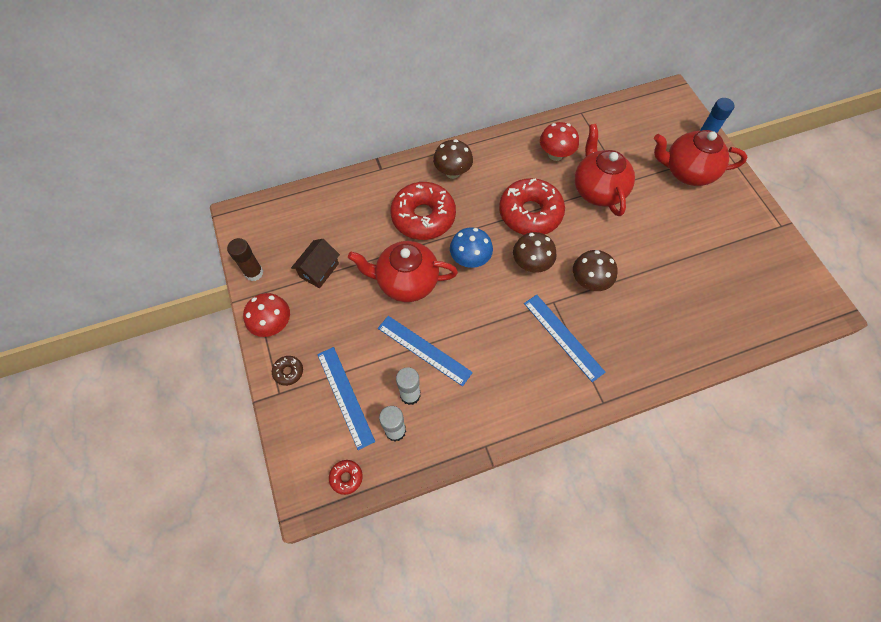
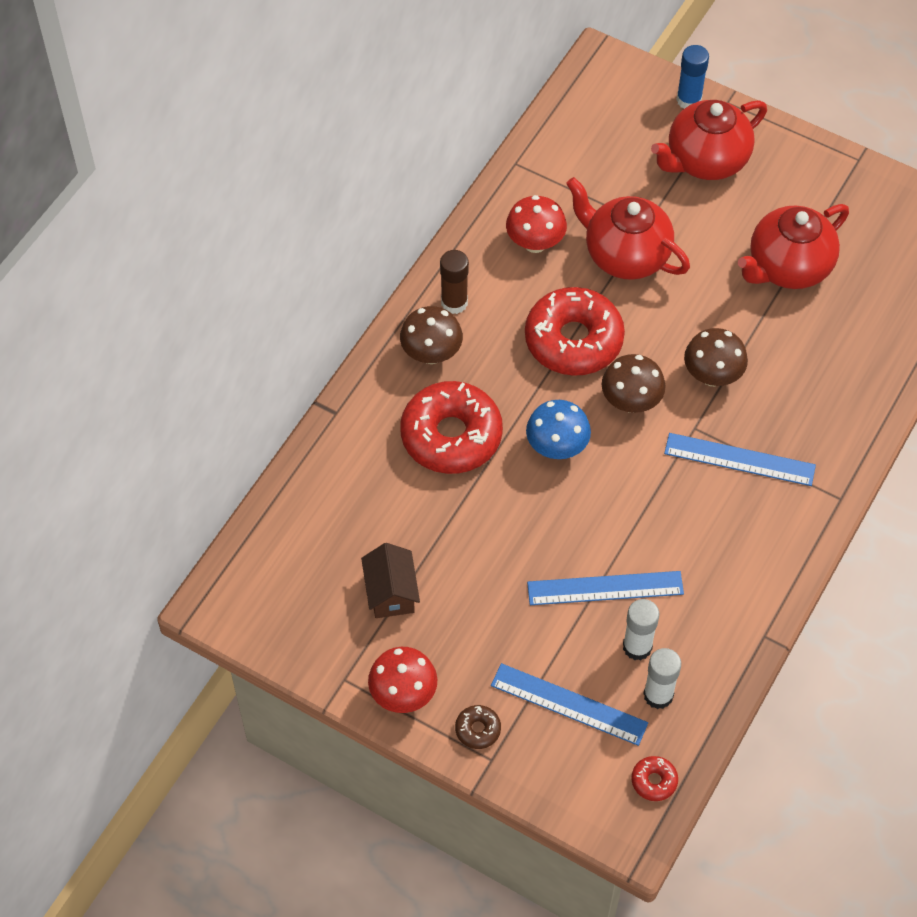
camera: 40 degrees left, 5 degrees down
brown glue stick [227,238,263,281] -> brown glue stick moved to [440,250,469,314]
red teapot [348,241,458,302] -> red teapot moved to [738,204,849,289]

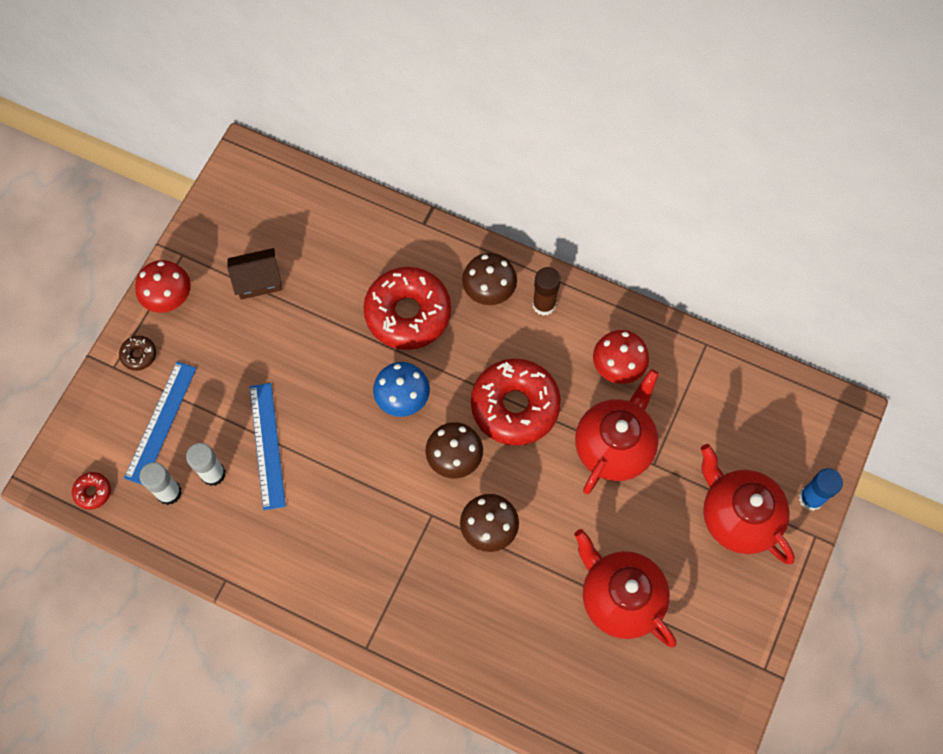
camera: 85 degrees right, 10 degrees up
blue ruler [664,433,816,486] -> none

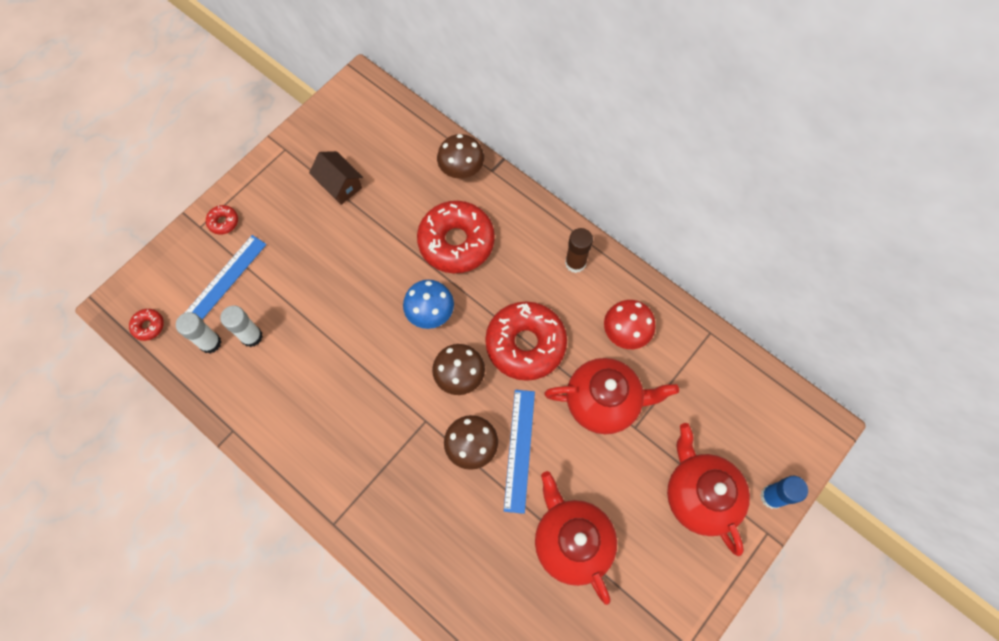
camera: 15 degrees right, 0 degrees up
brown donut [119,336,156,371] -> red donut [206,205,238,235]
red mushroom [135,260,191,313] -> none
brown house [227,248,282,300] -> brown house turned 45 degrees clockwise [309,151,363,205]
blue ruler [250,383,286,510] -> blue ruler moved to [504,390,535,514]
brown mushroom [462,253,517,305] -> brown mushroom moved to [437,134,484,179]
red teapot [575,369,659,494] -> red teapot turned 45 degrees clockwise [544,358,679,434]

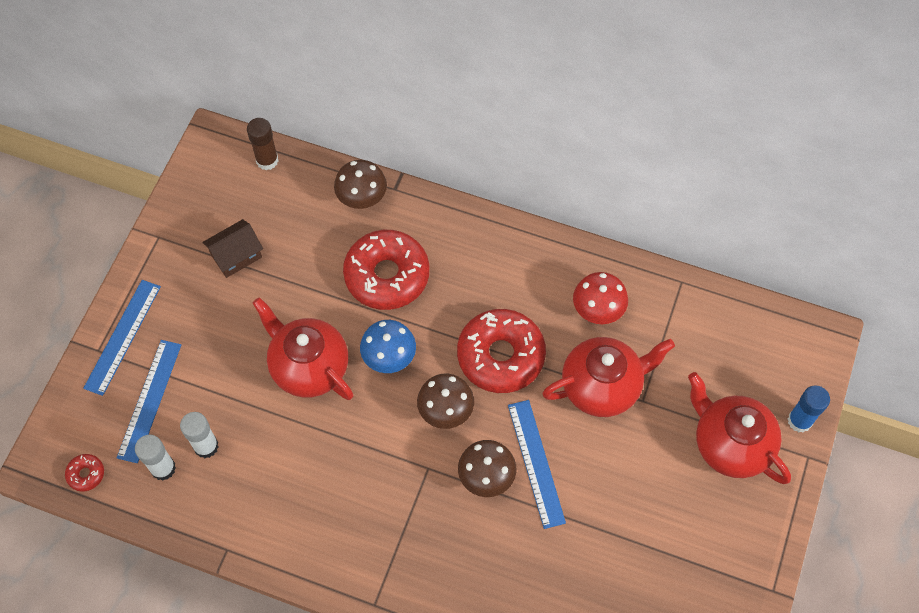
camera: 20 degrees left, 5 degrees down
red donut [206,205,238,235] -> blue ruler [83,280,161,396]
brown house [309,151,363,205] -> brown house turned 60 degrees counterclockwise [202,219,263,278]
red teapot [535,471,617,605] -> red teapot moved to [253,297,354,400]
brown glue stick [565,228,593,273] -> brown glue stick moved to [247,118,278,170]

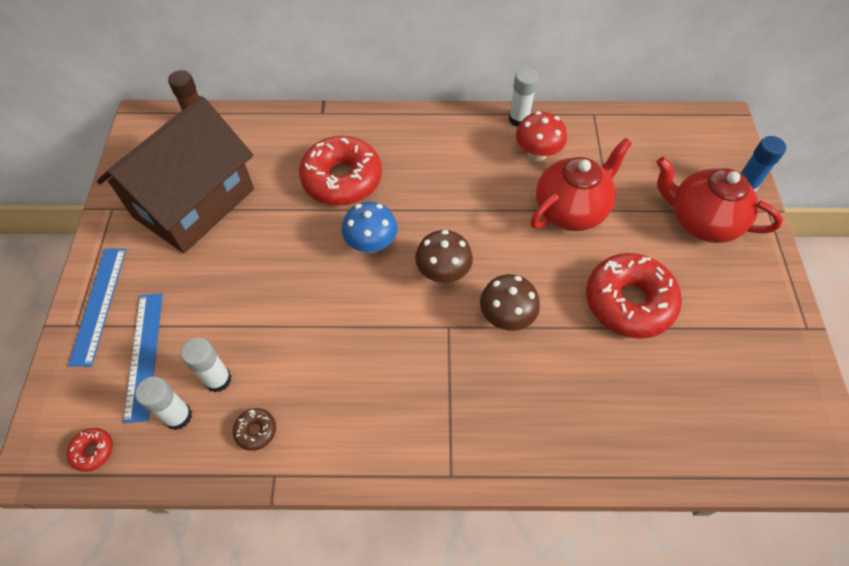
camera: 20 degrees left, 5 degrees down
brown house [202,219,263,278] -> brown house [97,96,254,253], size x2.40
red teapot [253,297,354,400] -> none
brown mushroom [334,160,387,209] -> none
red donut [457,309,546,393] -> red donut moved to [586,253,682,339]
blue ruler [508,400,566,529] -> none
none -> brown donut [233,408,276,451]
none -> white glue stick [509,68,538,127]

